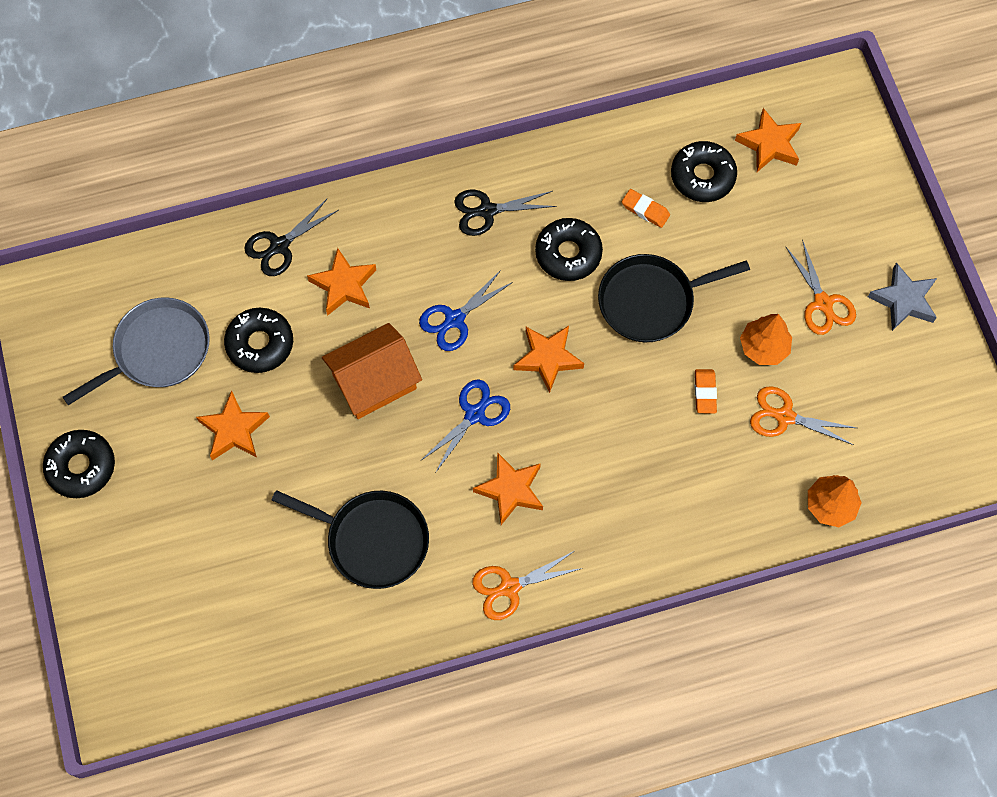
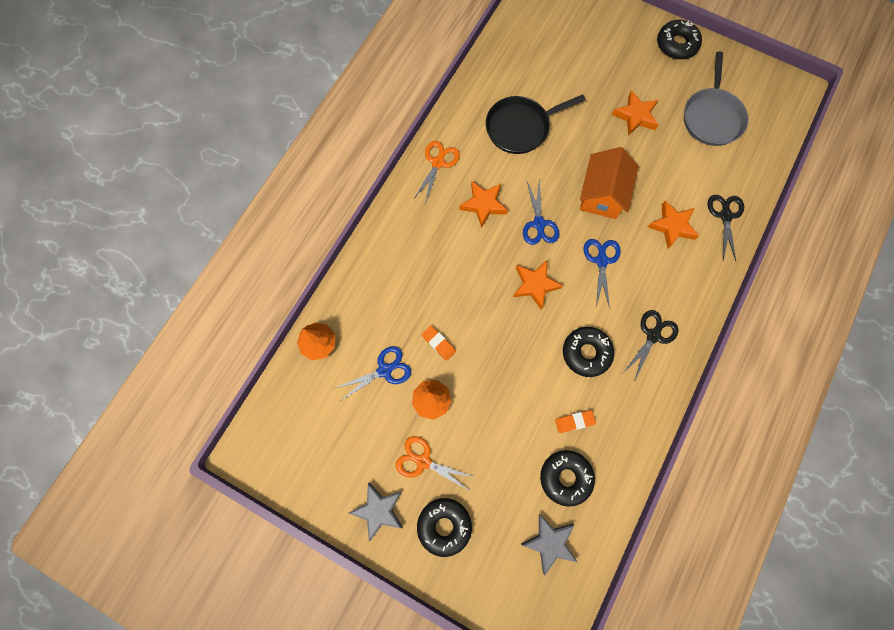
camera: 135 degrees right, 5 degrees up
black donut [224,308,293,373] -> black donut moved to [417,498,472,557]
black pan [598,254,750,342] -> none
orange star [735,108,801,172] -> grey star [521,514,577,575]
orange scissors [750,386,856,445] -> blue scissors [336,346,411,401]

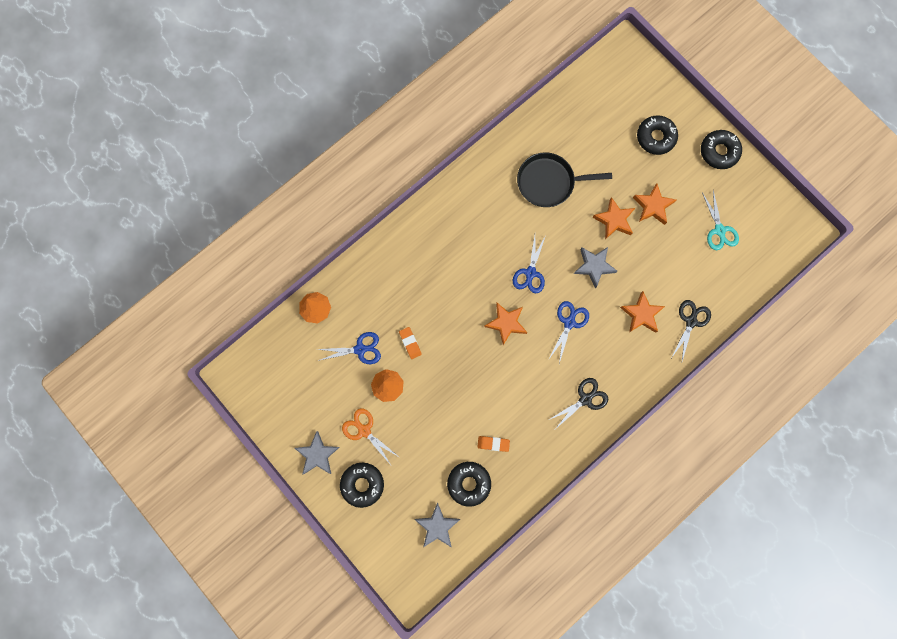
camera: 20 degrees right, 5 degrees up
orange scissors [413,141,460,204] -> none
orange star [459,181,508,228] -> orange star moved to [592,197,635,239]
black donut [563,327,614,377] -> black donut moved to [637,115,678,155]
orange house [580,147,639,219] -> grey star [574,247,617,288]
grey pan [684,51,749,146] -> turquoise scissors [702,190,739,250]

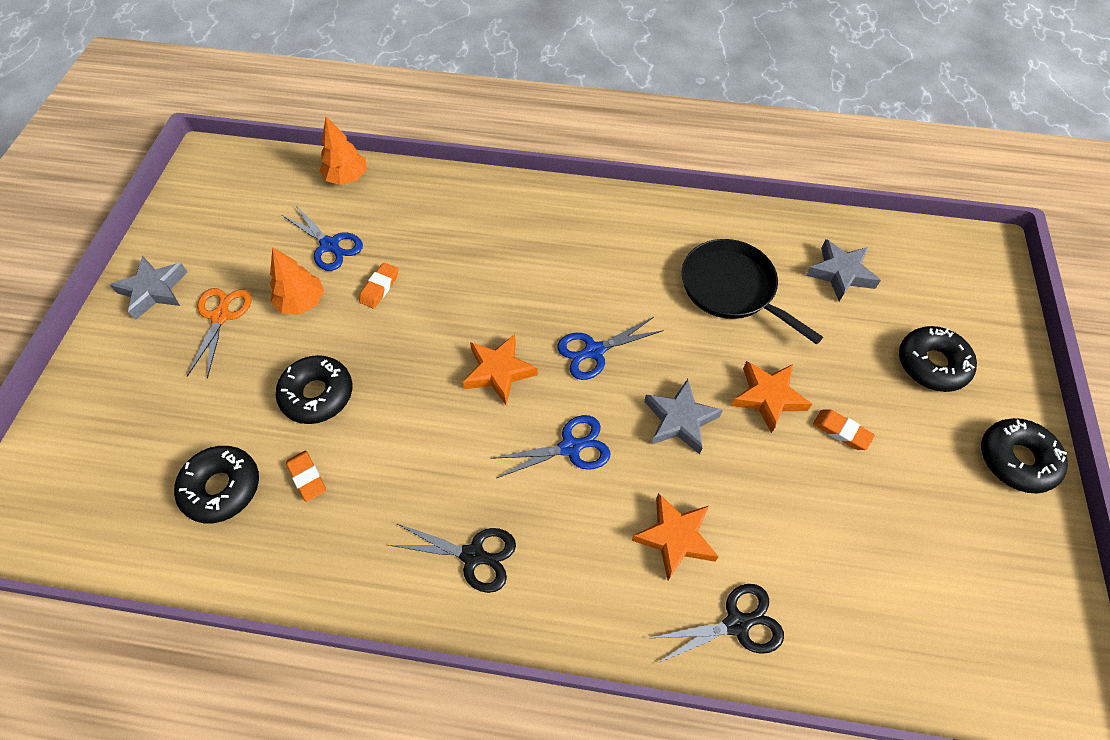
camera: 50 degrees right, 20 degrees down
black donut [340,463,384,508] -> black donut moved to [276,355,352,424]
grey star [415,502,460,547] -> grey star moved to [806,239,881,301]
orange star [633,183,676,225] -> orange eraser [813,409,875,450]
turquoise scissors [702,190,739,250] -> none

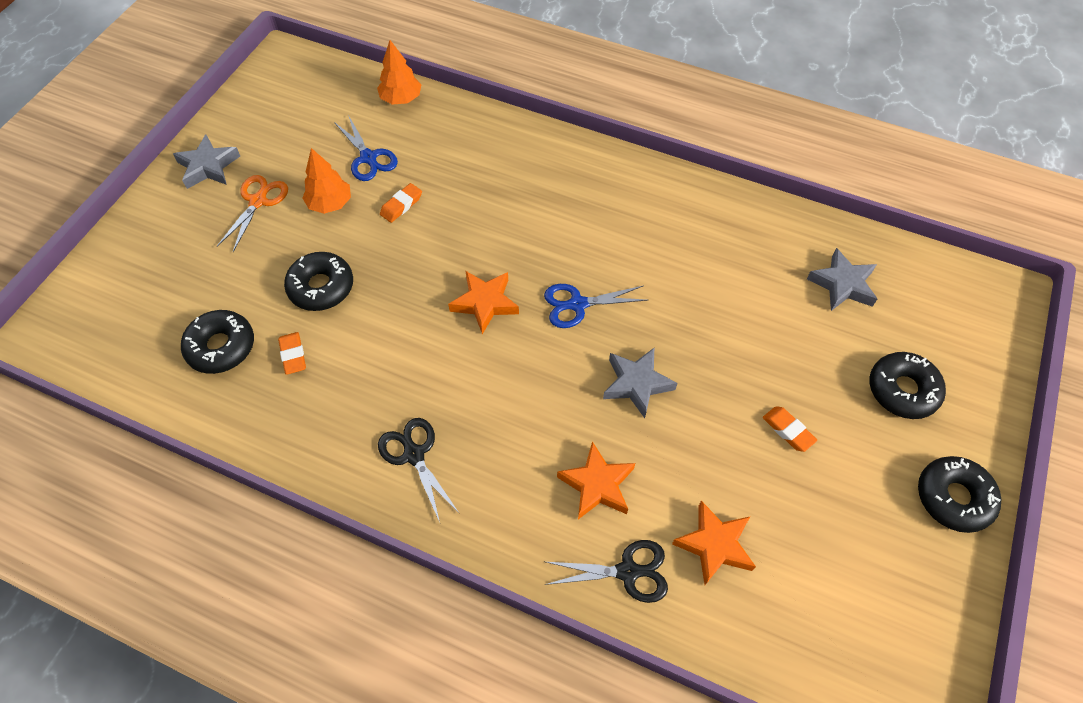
camera: 15 degrees right, 0 degrees up
black scissors [389,523,516,593] -> black scissors turned 150 degrees counterclockwise [378,418,460,522]
blue scissors [491,415,610,478] -> none
black pan [682,239,823,345] -> none
orange star [731,361,812,433] -> orange star moved to [672,501,756,585]

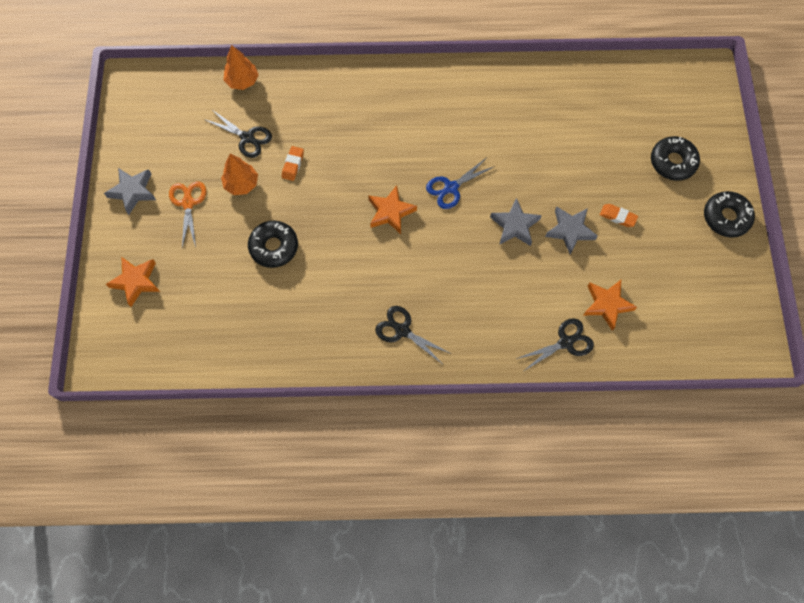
camera: 25 degrees left, 10 degrees up
black donut [181,310,254,374] -> none
orange eraser [278,332,306,375] -> none
blue scissors [334,115,398,181] -> black scissors [204,111,272,158]
orange star [557,441,635,519] -> orange star moved to [106,257,160,307]
grey star [807,248,877,311] -> grey star moved to [545,207,598,255]

